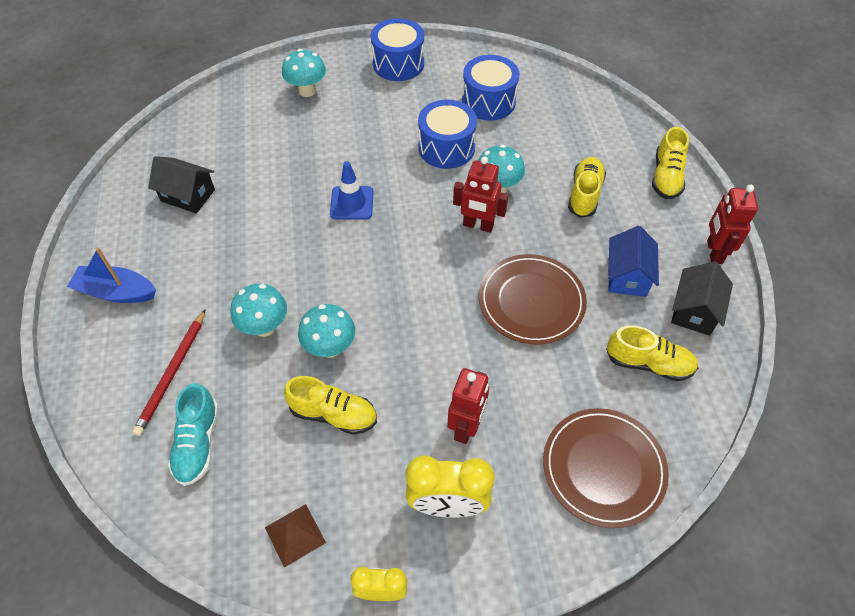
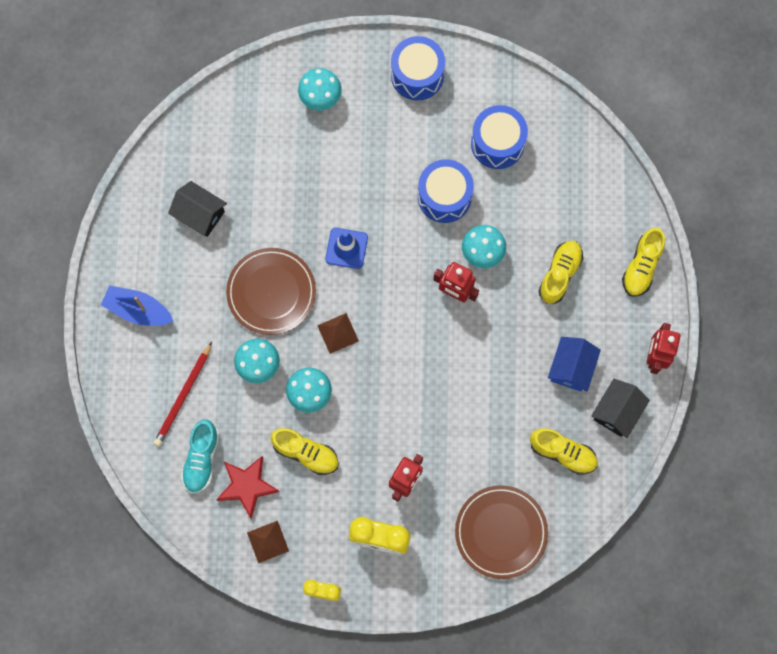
camera: 10 degrees right, 20 degrees up
brown plate [479,254,587,345] -> brown plate moved to [226,248,316,335]
none -> red star [216,456,280,519]
none -> brown pyramid [317,313,359,354]

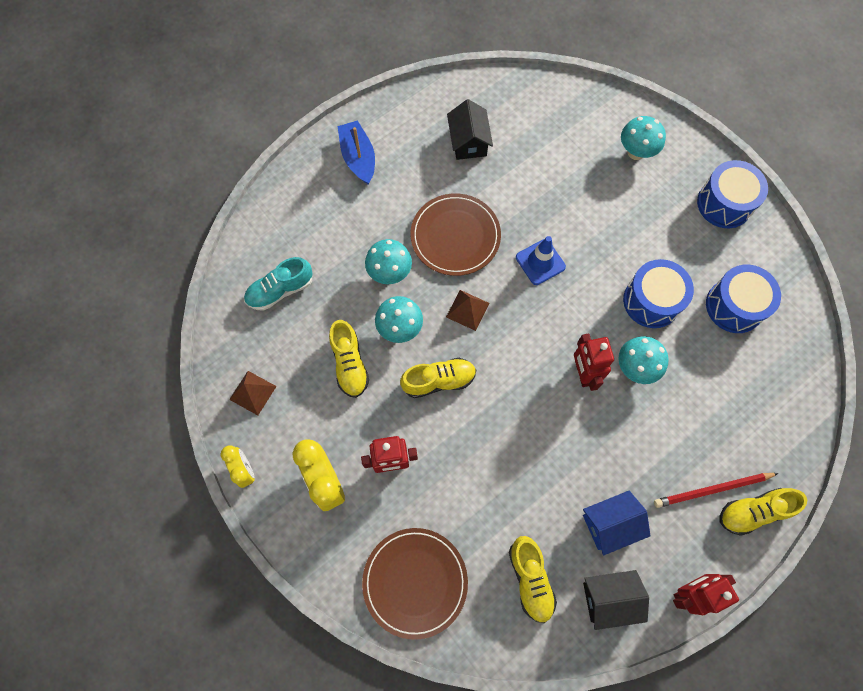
camera: 50 degrees right, 5 degrees down
red pencil [154,342,212,446] -> red pencil moved to [654,473,779,508]
red star [216,456,280,519] -> none
yellow shoe [539,241,583,304] -> yellow shoe moved to [400,358,476,398]

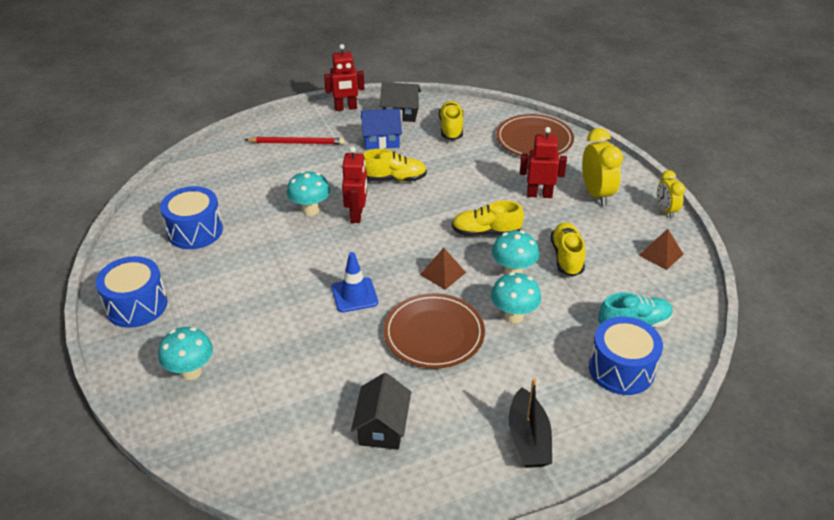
camera: 165 degrees left, 30 degrees down
blue boat [338,120,375,184] -> black boat [509,378,552,468]
blue drum [623,259,694,328] -> blue drum moved to [589,317,663,395]
yellow shoe [720,488,807,536] -> yellow shoe moved to [363,149,427,182]

